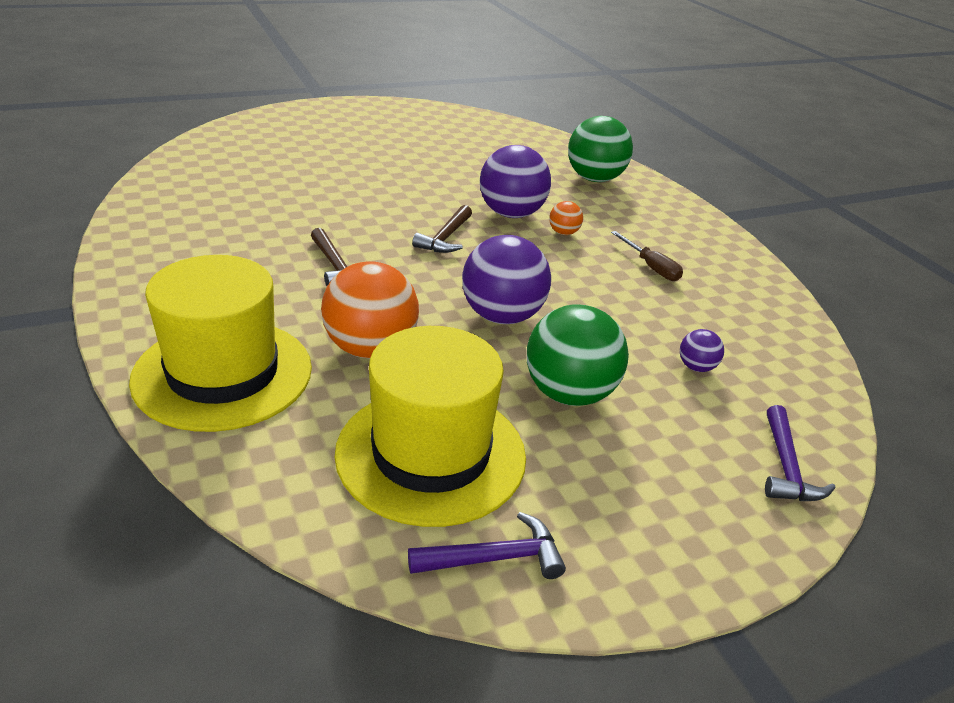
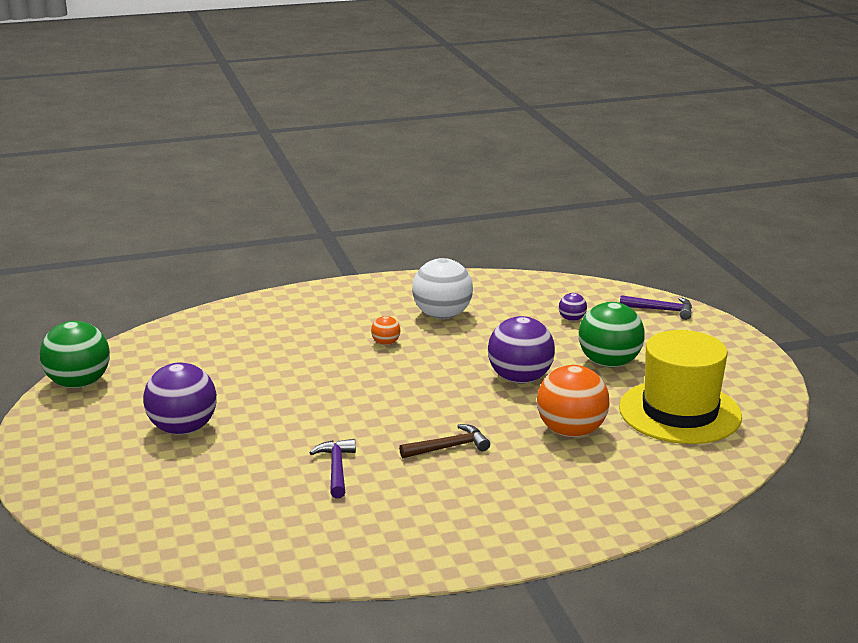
camera: 80 degrees left, 10 degrees down
yellow hat [129,255,312,432] -> none
purple hammer [408,512,566,579] -> purple hammer moved to [309,439,356,498]
brown hammer [412,205,472,253] -> none
purple ball [480,145,551,218] -> purple ball moved to [143,362,217,435]
green ball [568,116,633,182] -> green ball moved to [40,321,110,388]
brown screwdriver [611,231,683,281] -> white ball [412,258,473,319]

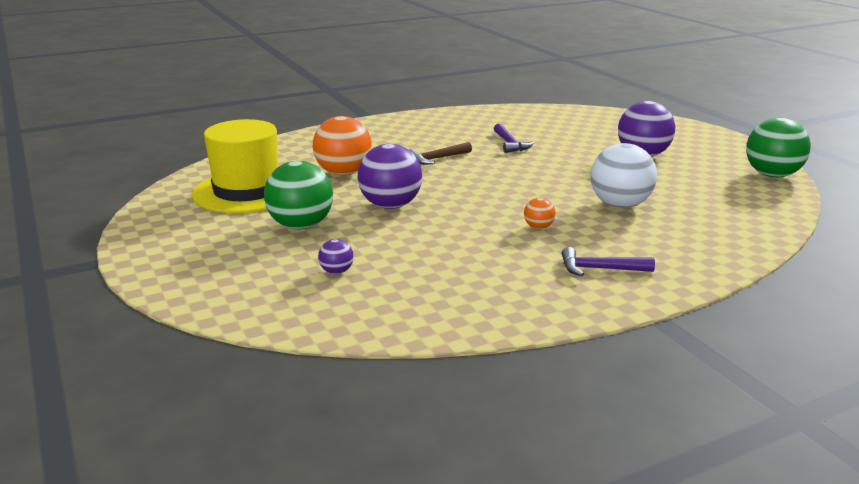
camera: 170 degrees right, 0 degrees up
white ball [412,258,473,319] -> white ball moved to [591,143,657,208]
purple hammer [620,295,692,320] -> purple hammer moved to [562,247,655,276]

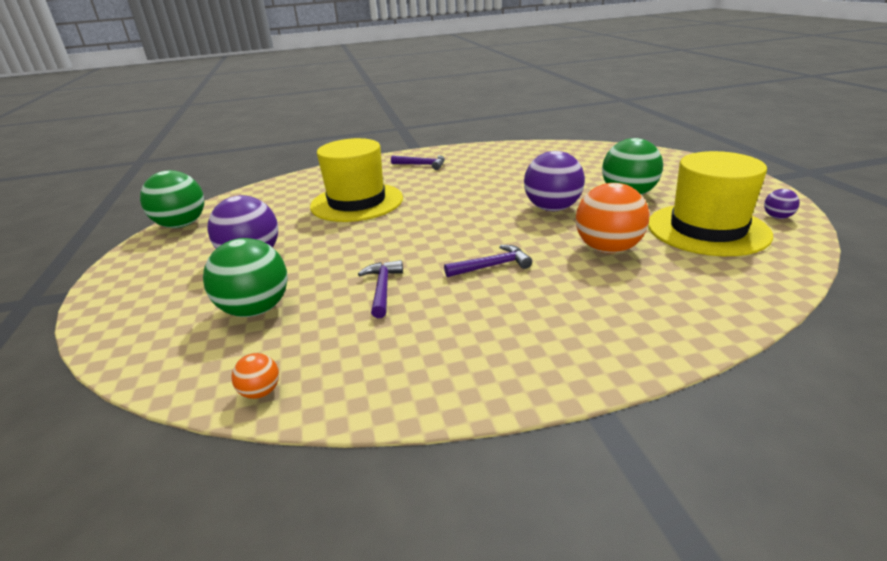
camera: 165 degrees left, 5 degrees up
purple ball [318,239,354,274] -> purple ball moved to [764,189,800,219]
brown hammer [409,142,472,165] -> purple hammer [444,245,532,277]
orange ball [524,198,556,229] -> orange ball moved to [231,353,279,399]
white ball [591,143,657,208] -> yellow hat [310,138,403,222]
none -> green ball [203,238,288,317]

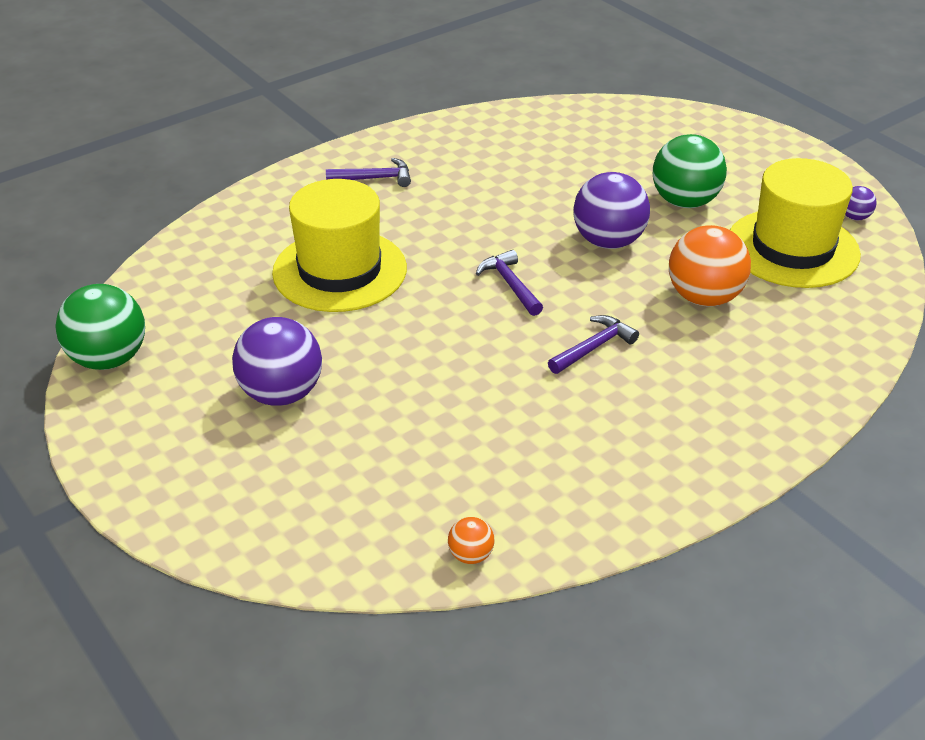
camera: 25 degrees left, 10 degrees up
green ball [203,238,288,317] -> none
purple hammer [358,260,403,318] -> purple hammer moved to [476,250,543,316]

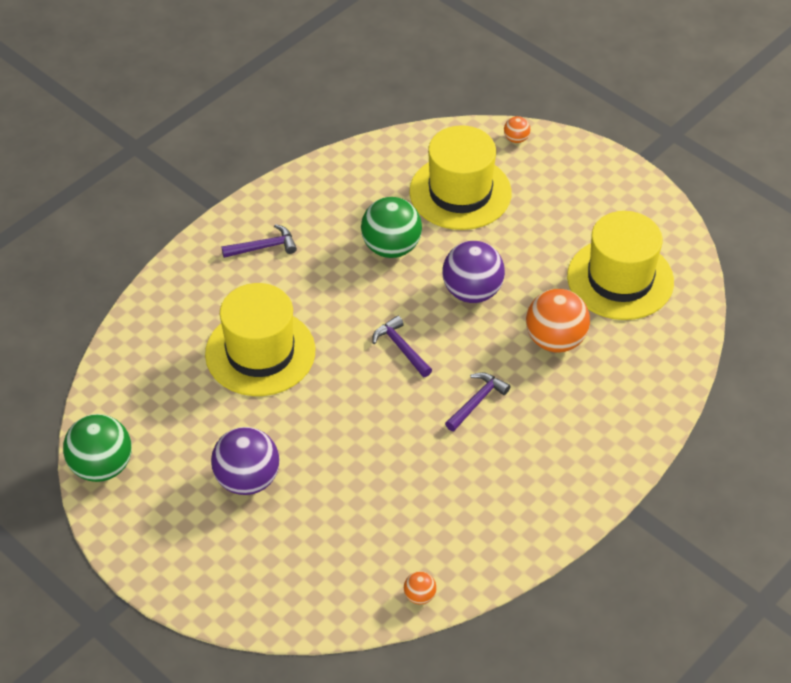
camera: 10 degrees left, 10 degrees up
green ball [653,134,727,208] -> green ball moved to [361,197,422,258]
purple ball [845,186,877,220] -> none
none -> yellow hat [409,125,512,230]
none -> orange ball [504,116,530,143]

